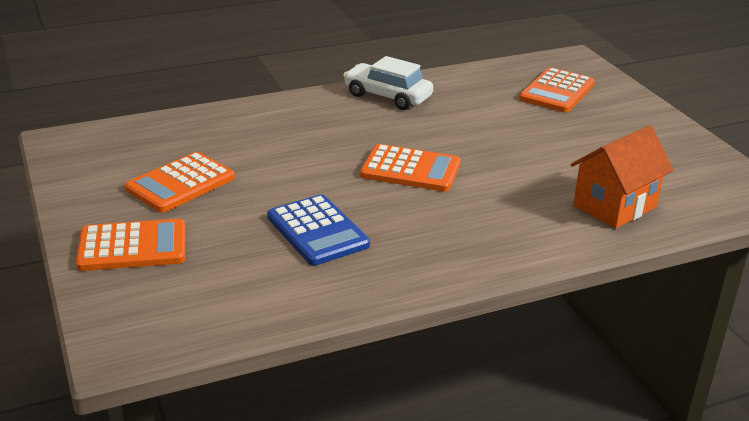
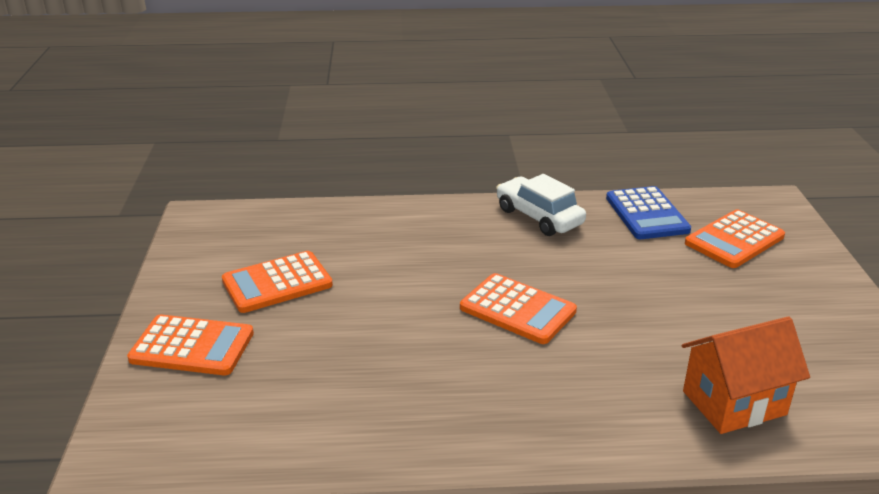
camera: 20 degrees right, 0 degrees up
blue calculator [267,194,370,266] -> blue calculator moved to [606,186,691,239]

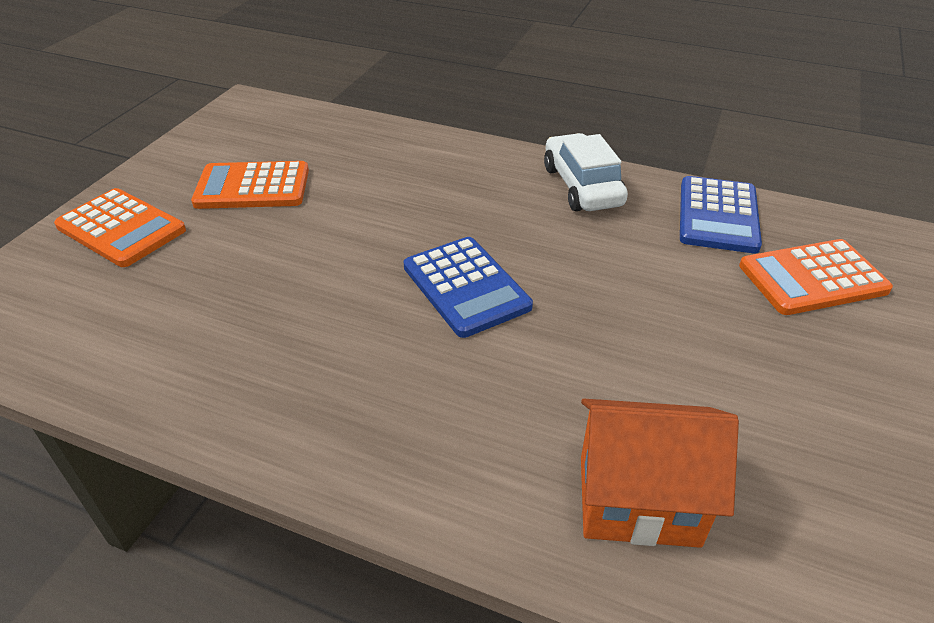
camera: 25 degrees right, 10 degrees up
orange calculator [460,273,577,344] -> blue calculator [404,237,533,338]

